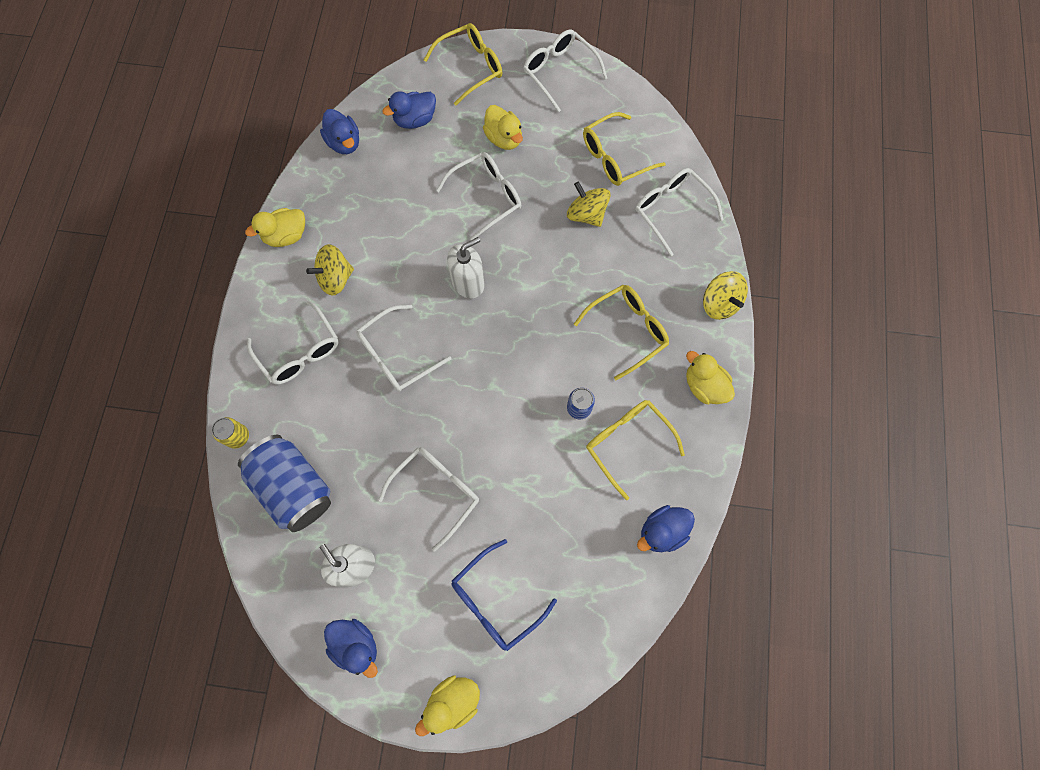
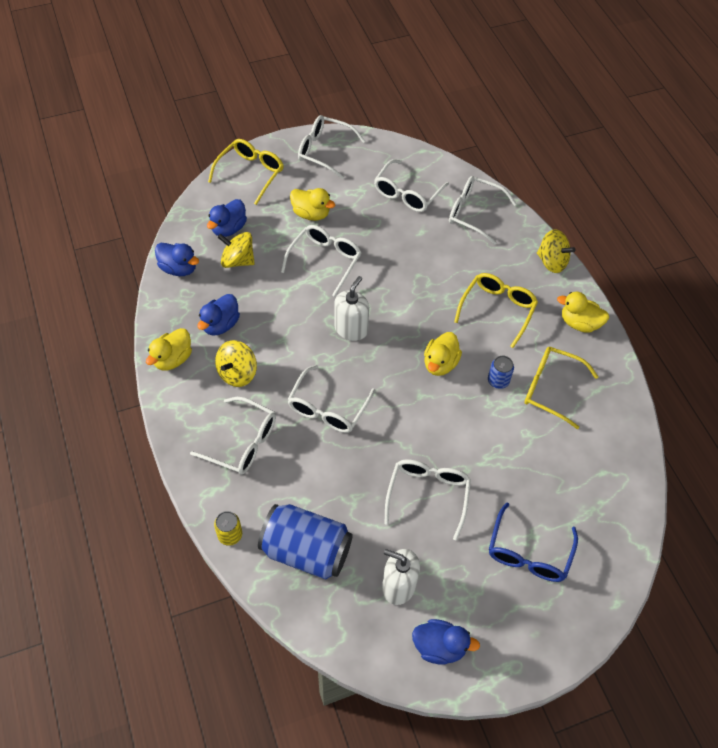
camera: 30 degrees left, 15 degrees down
yellow duck [415,675,480,736] -> yellow duck moved to [424,332,462,376]
yellow spinning top [567,181,611,227] -> yellow spinning top moved to [218,232,255,268]
yellow glasses [583,112,666,186] -> white glasses [374,159,449,212]
blue duck [637,505,695,552] -> blue duck moved to [198,294,240,335]

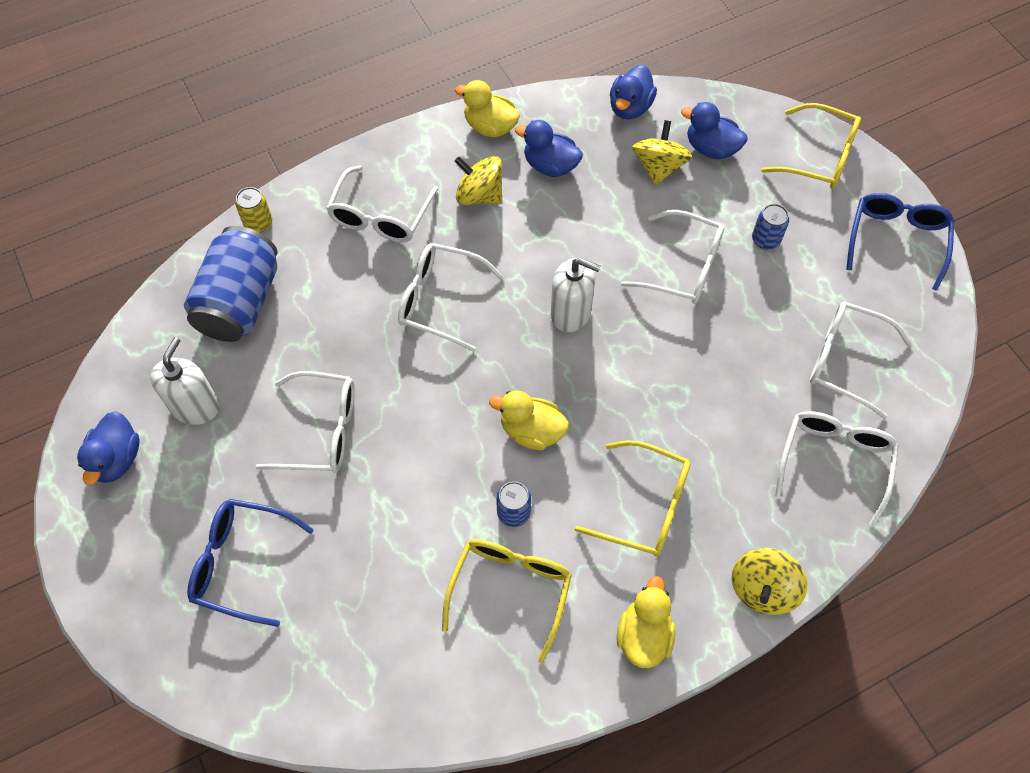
camera: 85 degrees right, 5 degrees up
yellow duck [290,188,335,221] -> blue can [752,204,789,249]
white glasses [298,115,365,179] -> blue glasses [846,193,954,291]

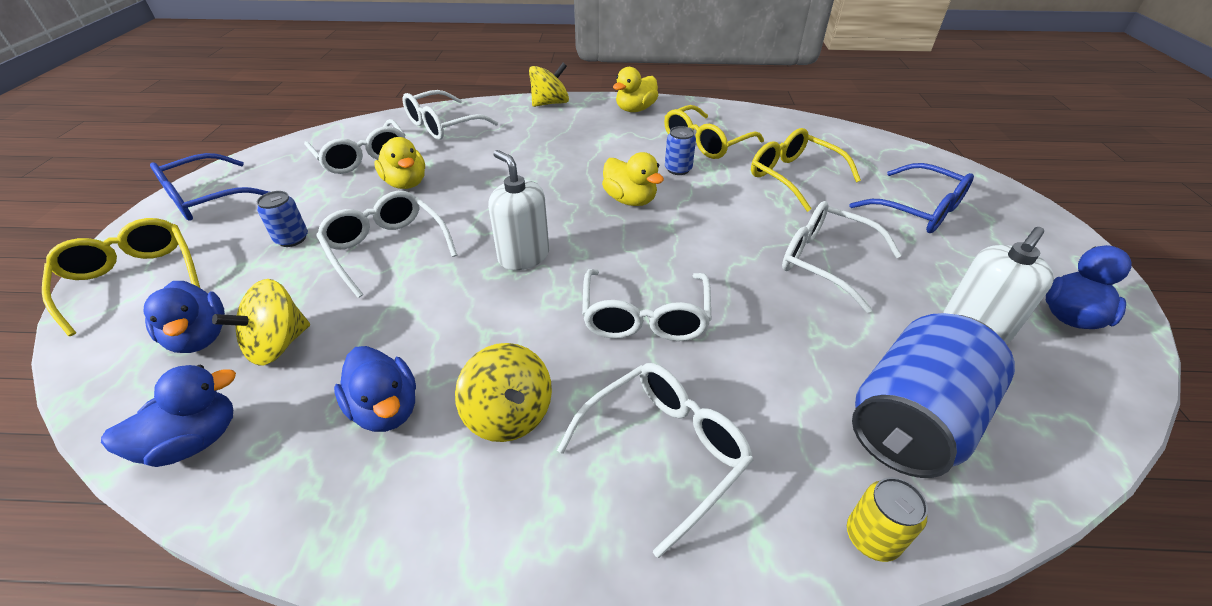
camera: 150 degrees left, 20 degrees down
white glasses [398,243,504,352] -> white glasses turned 45 degrees clockwise [582,269,711,341]
yellow duck [455,80,520,137] -> yellow duck moved to [374,137,425,189]
yellow glasses [574,440,690,557] -> yellow glasses moved to [751,128,861,212]

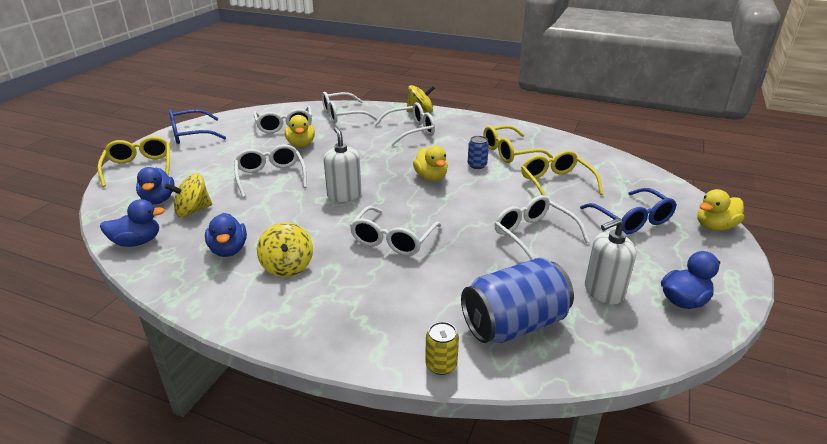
camera: 20 degrees right, 10 degrees down
blue can [257,191,308,247] -> none
white glasses [557,363,753,558] -> white glasses moved to [374,102,435,146]
yellow duck [613,67,658,112] -> yellow duck moved to [697,189,744,231]

